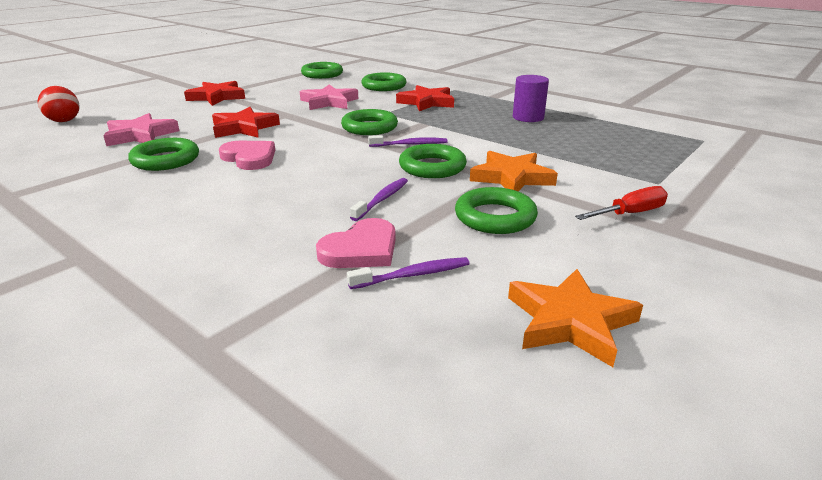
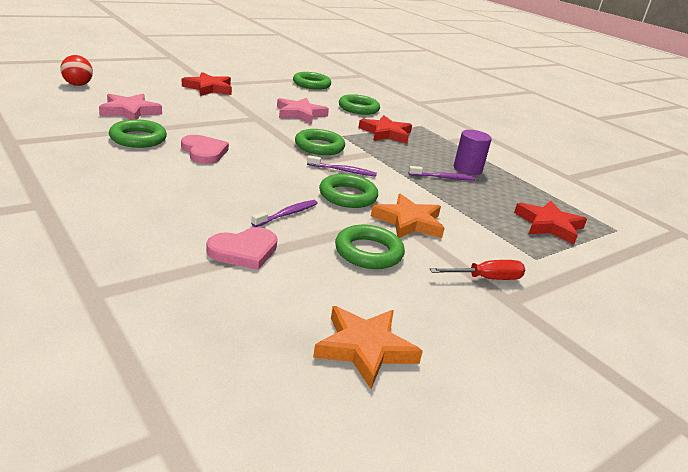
camera: 10 degrees right, 0 degrees up
red star [212,107,280,138] -> red star moved to [514,201,587,244]
purple toothbrush [347,257,470,289] -> purple toothbrush moved to [409,166,475,181]

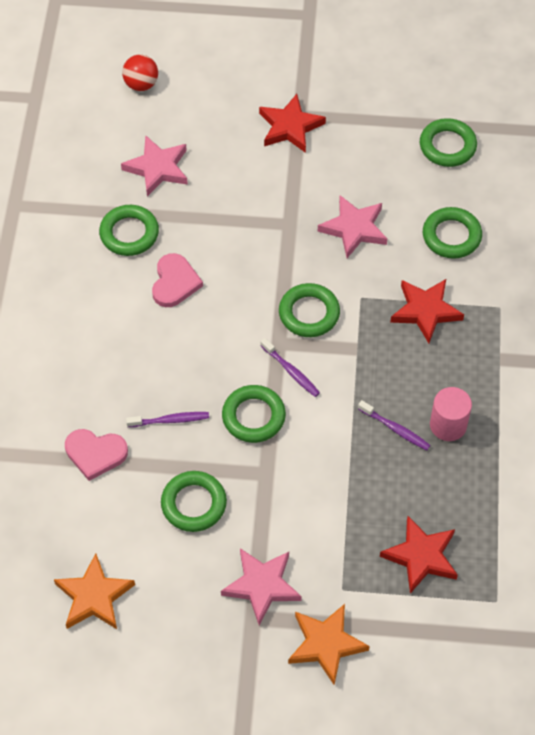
camera: 45 degrees right, 30 degrees up
orange star [371,194,445,238] -> orange star moved to [288,604,370,685]
red screwdriver [430,260,525,280] -> pink star [221,548,302,625]
purple cylinder [454,130,492,175] -> pink cylinder [430,387,472,441]

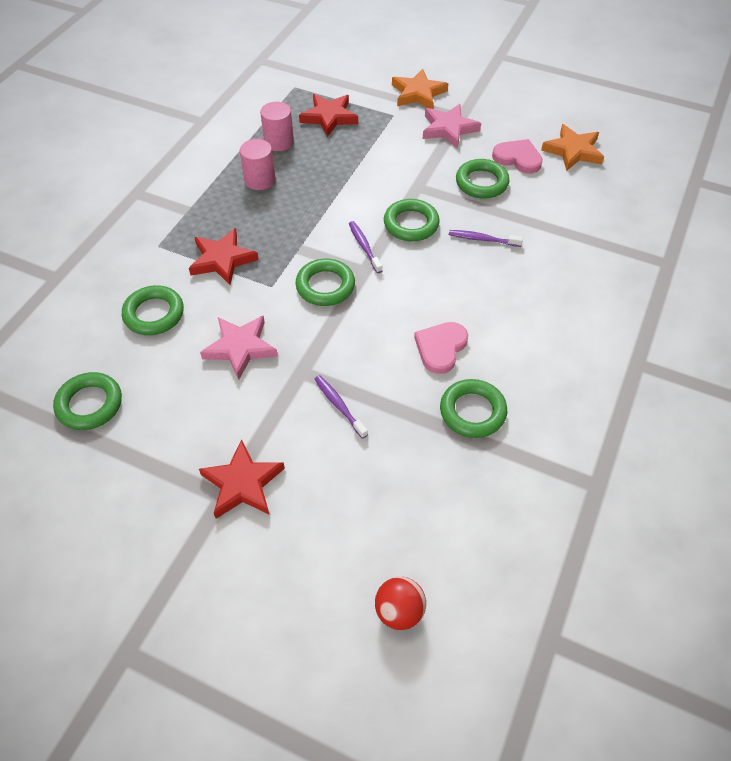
camera: 160 degrees left, 5 degrees down
pink heart [65,429,128,481] -> pink heart moved to [492,139,543,174]
pink star [121,136,188,197] -> none
purple toothbrush [358,400,431,450] -> purple toothbrush moved to [315,375,368,439]
none -> pink cylinder [260,102,294,151]

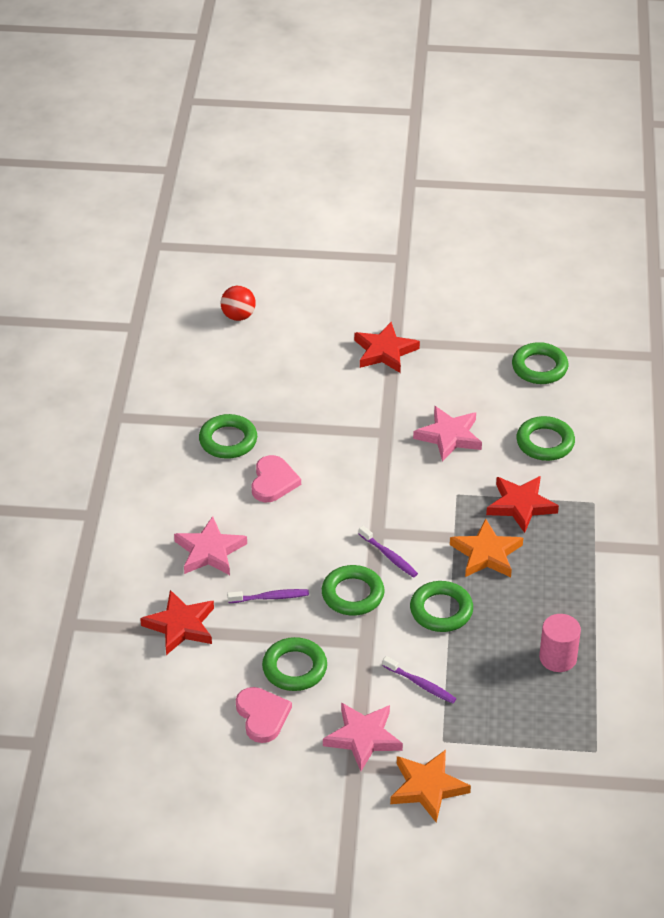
camera: 160 degrees right, 10 degrees down
pink cylinder [240,139,275,190] -> none
green ring [295,259,355,306] -> green ring moved to [410,581,473,632]
red star [299,94,358,137] -> red star moved to [140,590,214,655]
purple toothbrush [315,375,368,439] -> purple toothbrush moved to [382,656,456,704]
pink heart [492,139,543,174] -> pink heart turned 120 degrees counterclockwise [236,687,292,743]
orange star [541,124,604,171] -> orange star moved to [450,518,523,577]
none -> pink star [174,516,247,575]

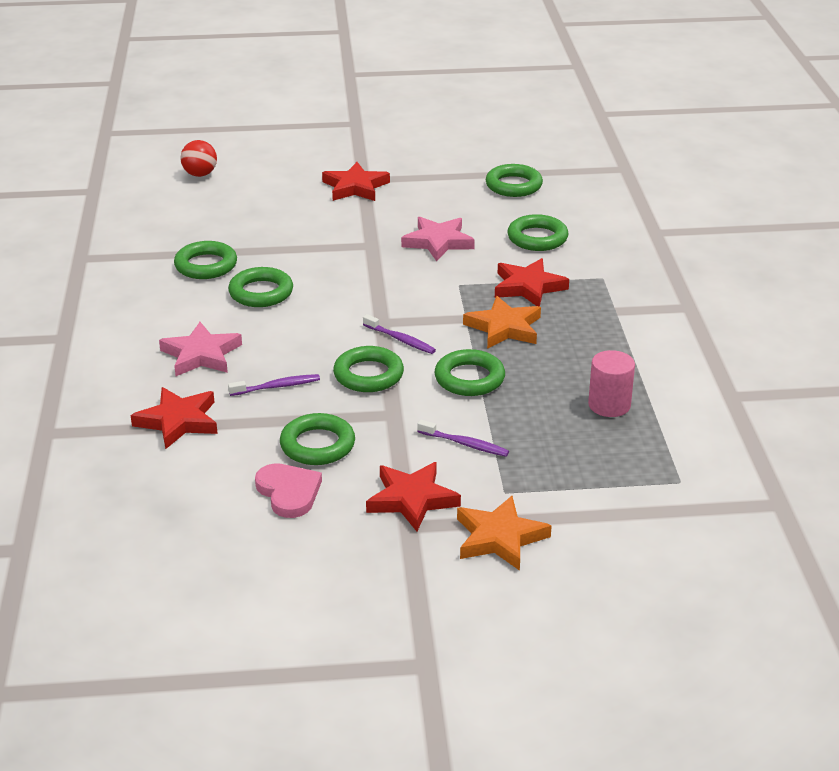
camera: 10 degrees left, 10 degrees down
pink heart [251,455,301,502] -> green ring [228,267,293,307]
pink star [323,702,403,771] -> red star [366,462,461,531]

